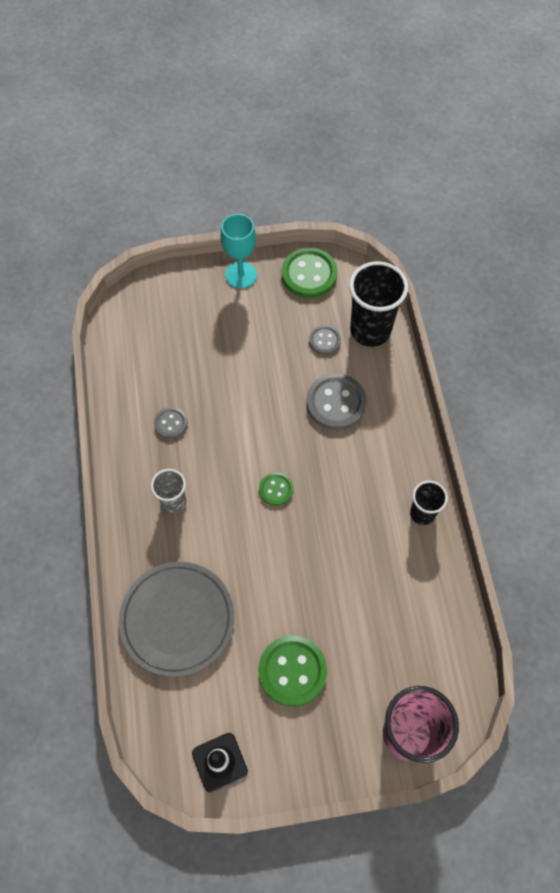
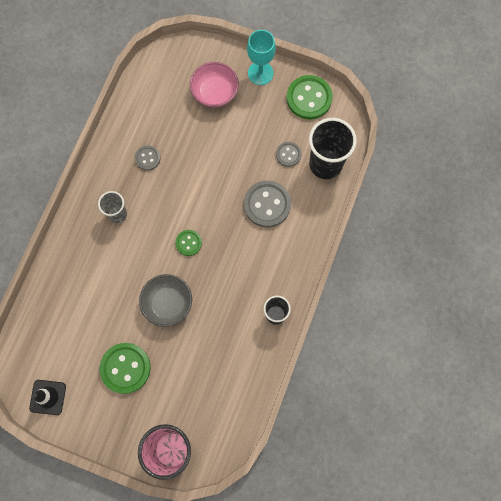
camera: 30 degrees right, 10 degrees up
grey plate [119,562,234,677] -> none
none -> grey bowl [139,274,192,327]
none -> pink bowl [190,62,239,108]

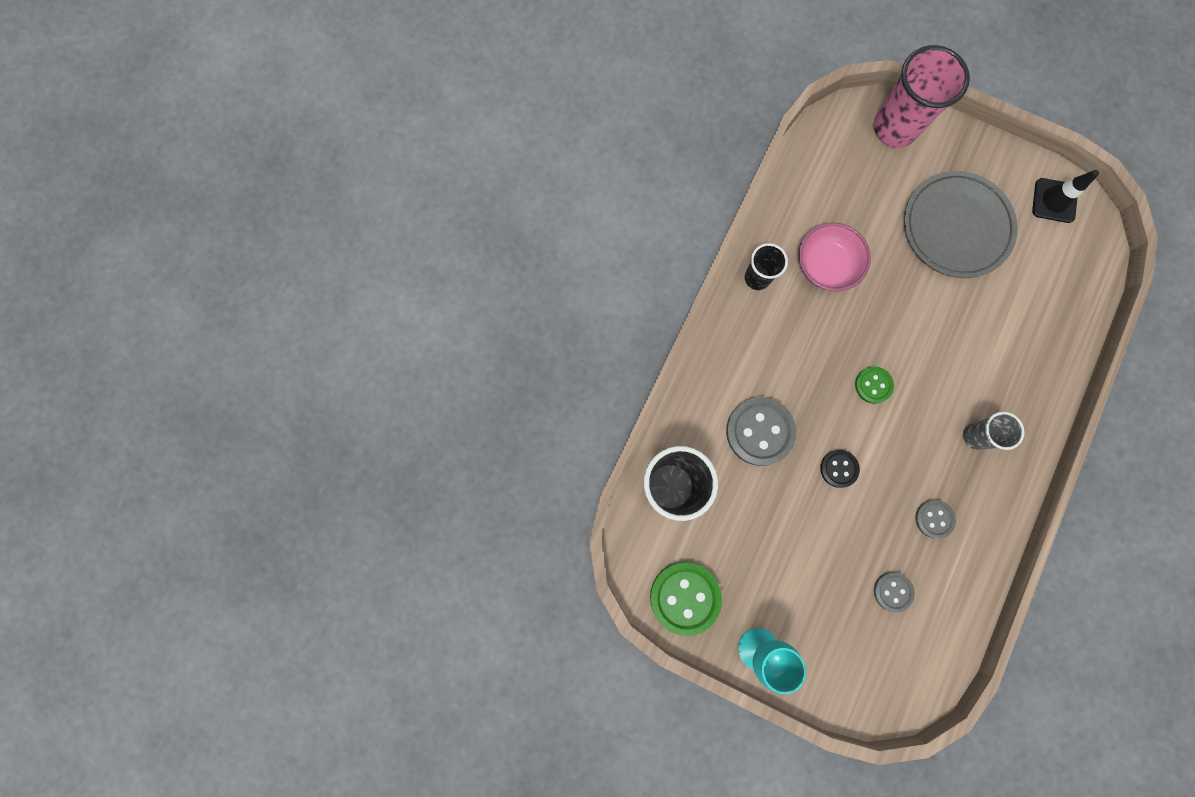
camera: 175 degrees left, 5 degrees up
green button [99,343,151,394] -> grey plate [904,171,1018,278]
grey bowl [139,274,192,327] -> none
pink bowl [190,62,239,108] -> pink bowl moved to [799,222,871,291]
grey button [276,142,301,167] -> grey button moved to [874,572,915,613]
none -> black button [820,450,860,488]

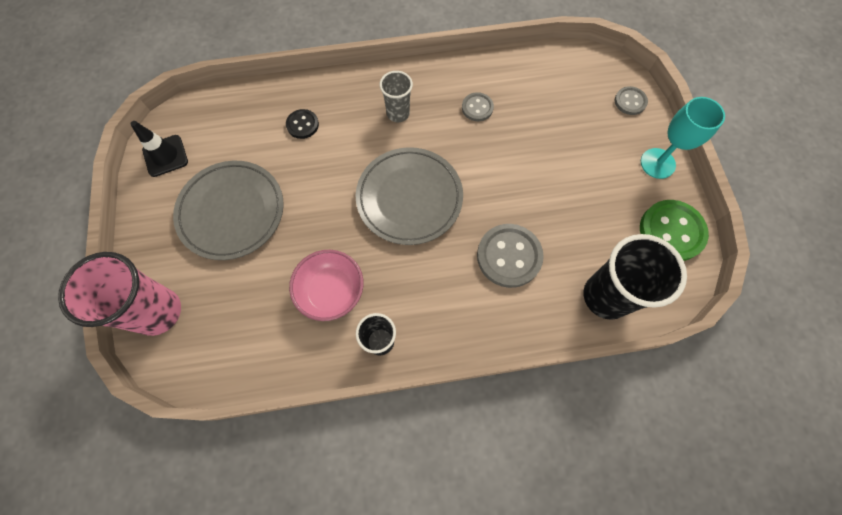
camera: 125 degrees left, 10 degrees down
black button [820,450,860,488] -> black button moved to [286,109,319,139]
green button [855,366,894,404] -> grey plate [356,147,463,245]
grey button [874,572,915,613] -> grey button moved to [615,86,648,115]

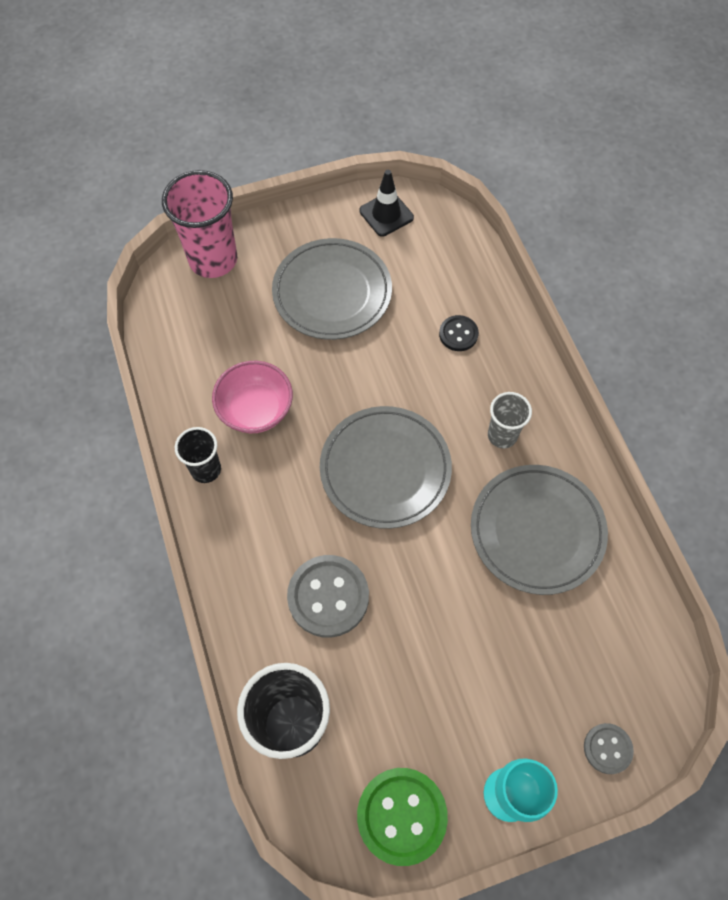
camera: 80 degrees right, 5 degrees down
grey button [462,92,494,121] -> grey plate [471,465,608,595]

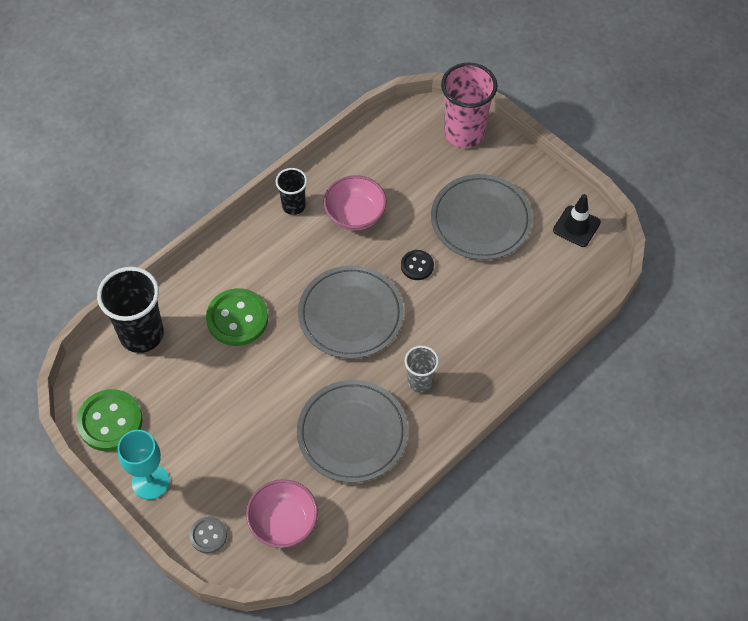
camera: 65 degrees right, 5 degrees down
grey button [287,555,369,638] -> green button [206,288,268,346]
black button [439,315,479,351] -> black button moved to [401,250,434,280]
none -> pink bowl [246,479,318,548]

